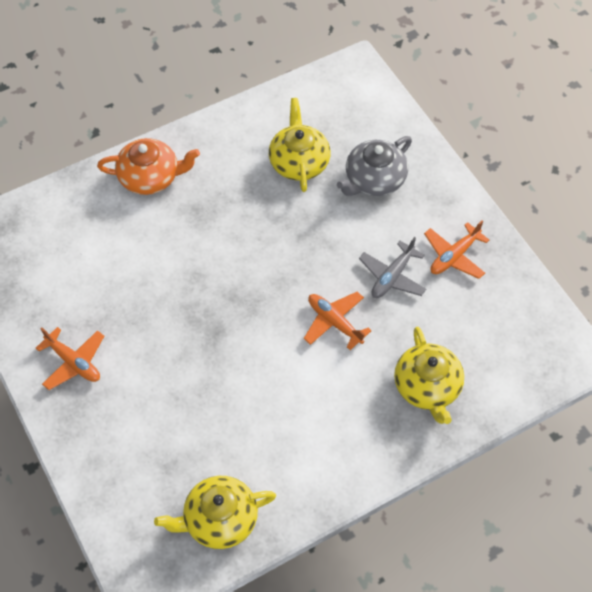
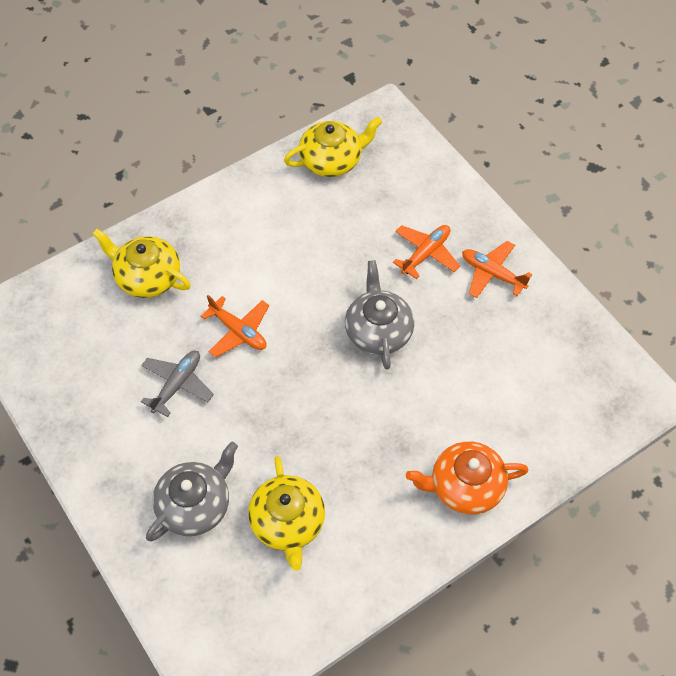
camera: 175 degrees right, 0 degrees up
yellow teapot [394,327,464,424] -> yellow teapot turned 45 degrees counterclockwise [92,229,191,298]
orange plane [424,221,489,279] -> orange plane moved to [393,225,460,279]
none -> grey teapot [345,260,414,369]

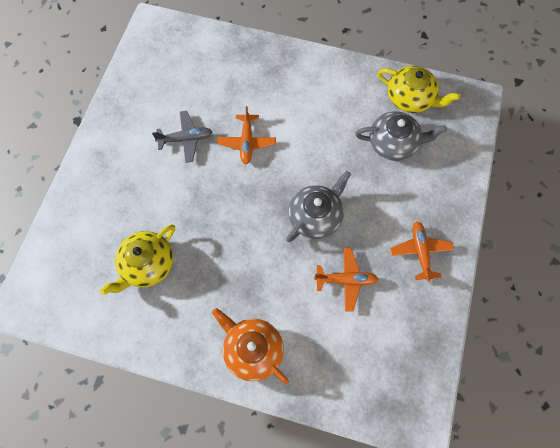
camera: 50 degrees right, 10 degrees up
yellow teapot [92,229,191,298] -> none
grey teapot [146,441,238,541] -> grey teapot moved to [355,111,447,161]
orange plane [393,225,460,279] -> orange plane moved to [314,248,378,312]

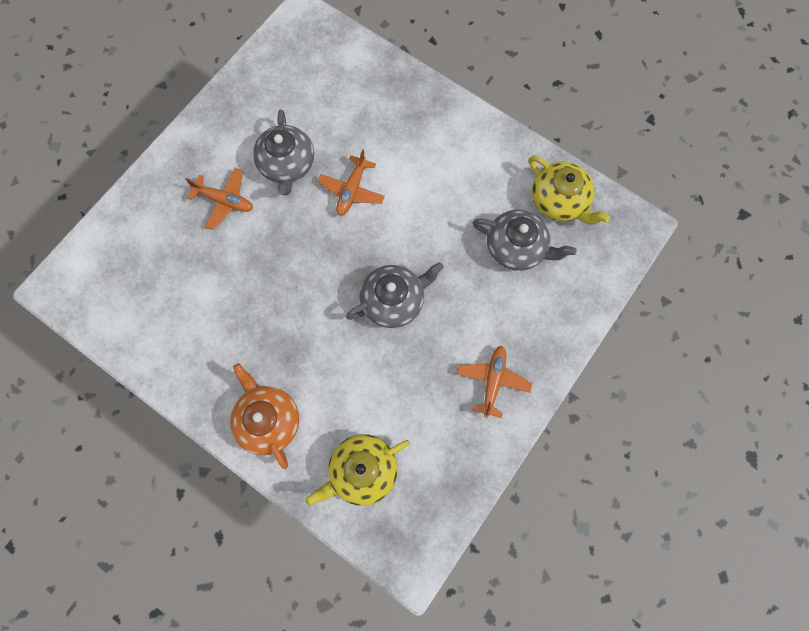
camera: 20 degrees right, 5 degrees up
yellow teapot [100,225,175,295] -> yellow teapot moved to [305,434,410,506]
grey plane [152,111,213,163] -> grey teapot [253,109,314,195]
orange plane [314,248,378,312] -> orange plane moved to [185,168,253,230]

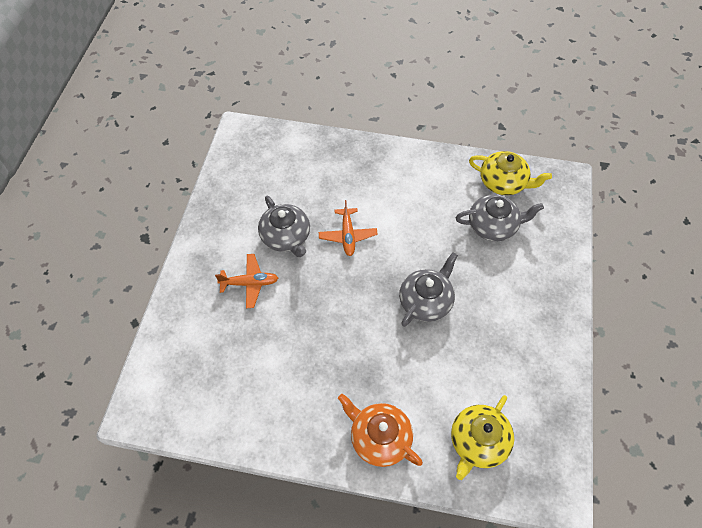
camera: 25 degrees left, 15 degrees down
orange plane [457,346,532,418] -> none

